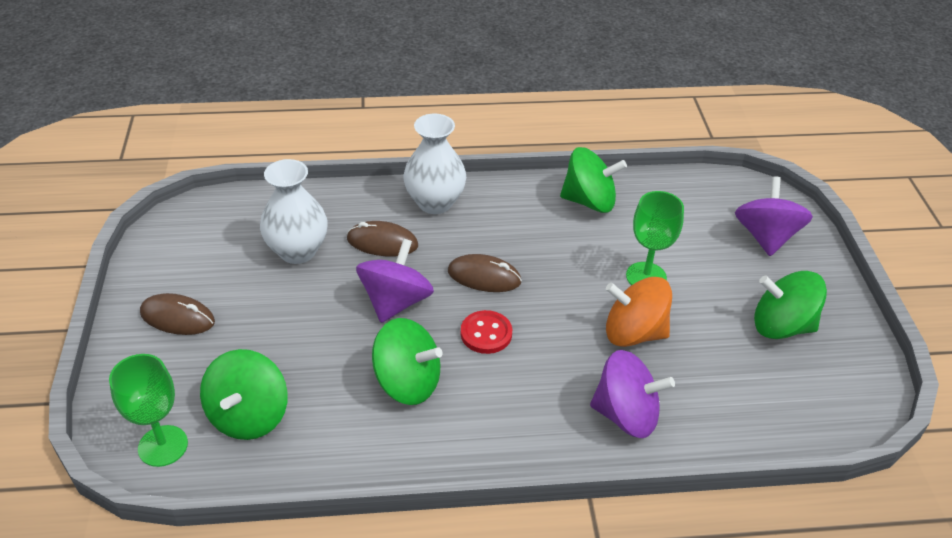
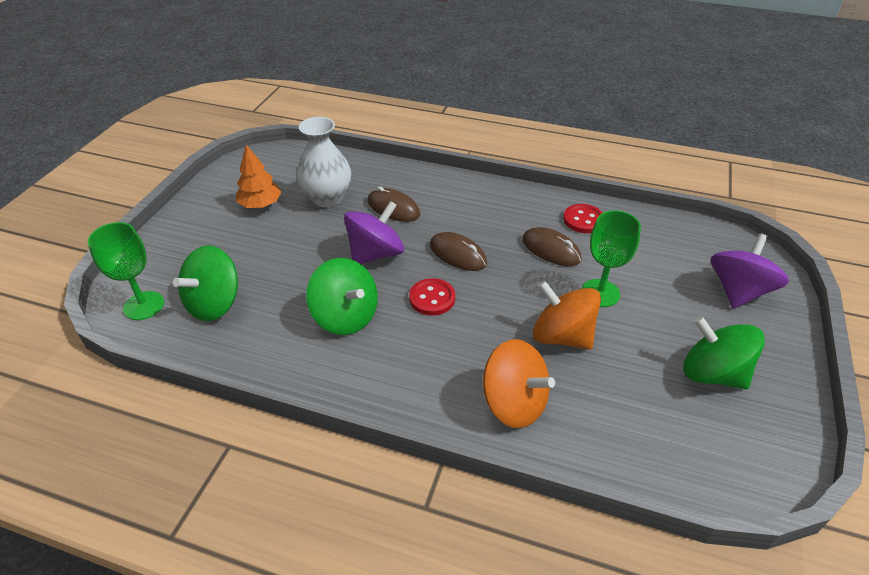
camera: 25 degrees right, 0 degrees up
brown mouse [140,293,215,335] -> brown mouse moved to [522,227,582,266]
white vase [403,113,466,214] -> none
green spinning top [560,147,627,213] -> red button [563,204,603,233]
purple spinning top [590,350,675,438] -> orange spinning top [483,339,555,428]
none -> orange tree [236,145,282,208]

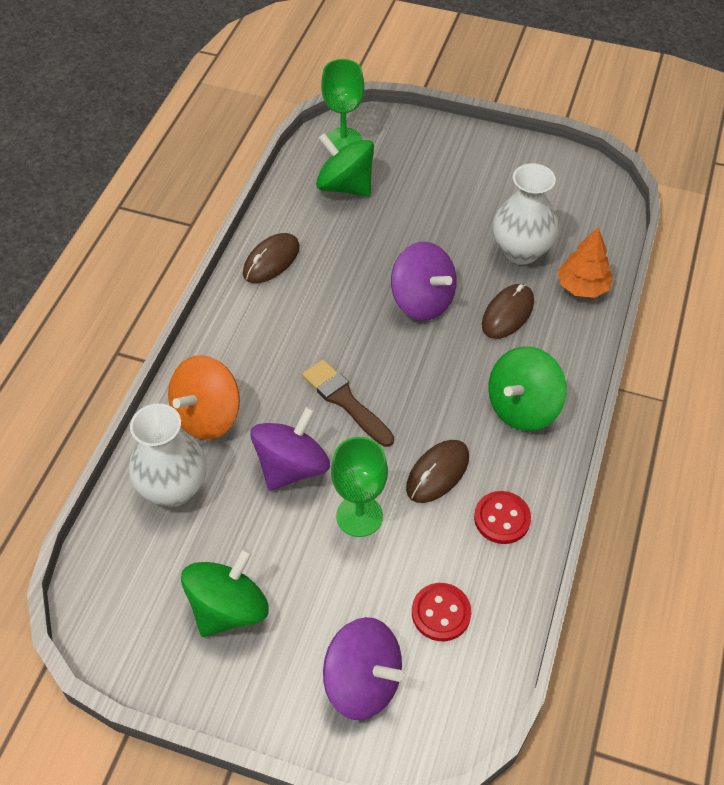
camera: 90 degrees right, 10 degrees up
orange tree [236,145,282,208] -> orange tree moved to [558,228,613,298]
green spinning top [306,258,378,335] -> green spinning top moved to [488,346,567,431]
red button [409,278,455,316] -> red button moved to [412,583,471,641]
brown mouse [430,232,487,271] -> brown mouse moved to [243,233,300,283]
orange spinning top [533,281,601,350] -> purple spinning top [250,406,330,491]
none -> white vase [129,403,206,507]
none -> brown brush [302,359,394,447]

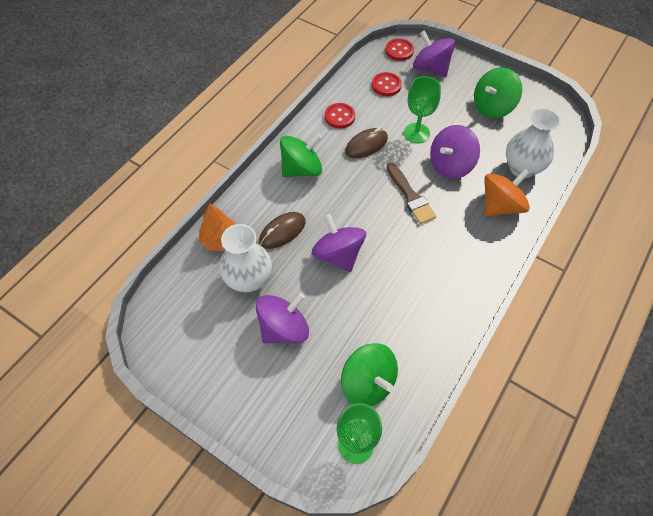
camera: 165 degrees left, 5 degrees up
brown mouse [243,233,300,283] -> none
none -> purple spinning top [256,293,309,343]
none -> red button [385,39,414,61]

